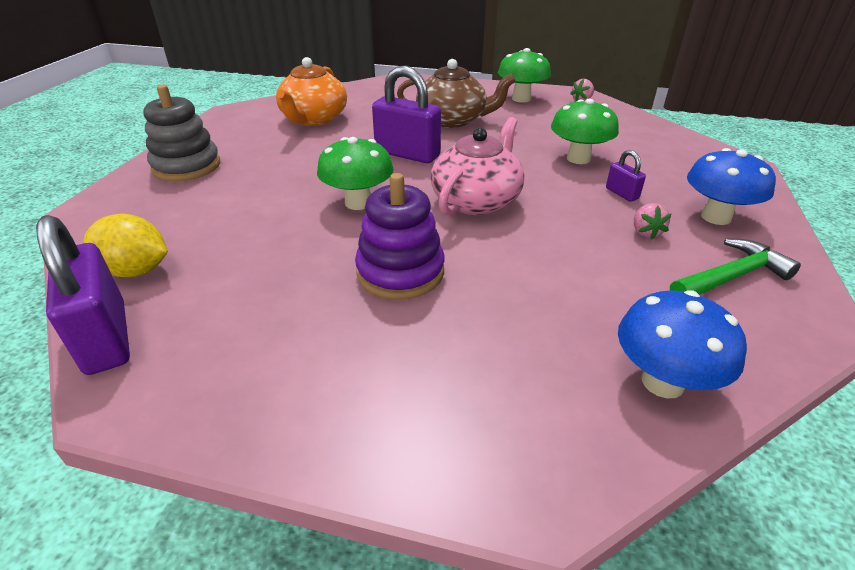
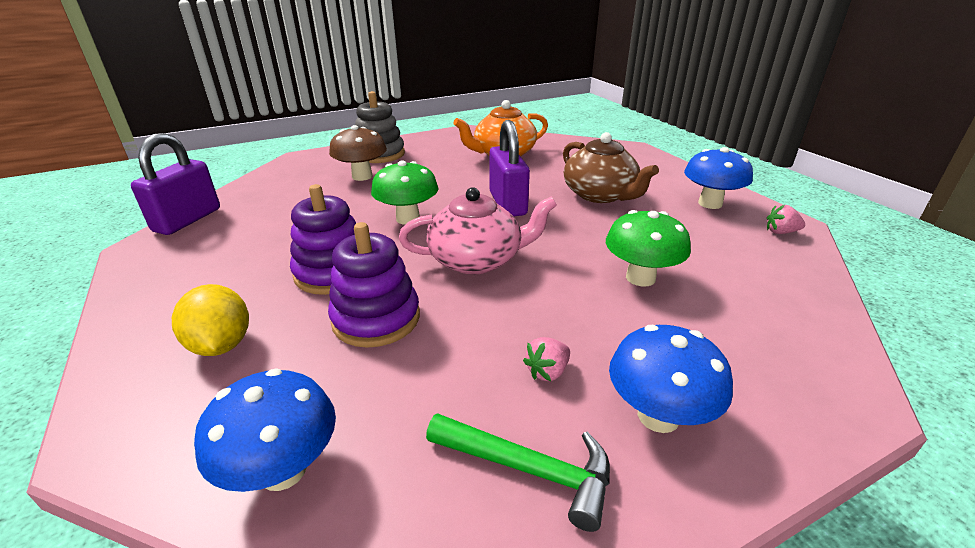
camera: 50 degrees right, 5 degrees down
yellow lemon [83,214,168,277] -> yellow lemon moved to [172,284,249,356]
green mushroom [498,48,551,103] -> blue mushroom [684,147,753,209]
purple padlock [606,150,646,202] -> none
none -> purple stacking toy [328,222,420,348]
none -> brown mushroom [329,125,387,181]

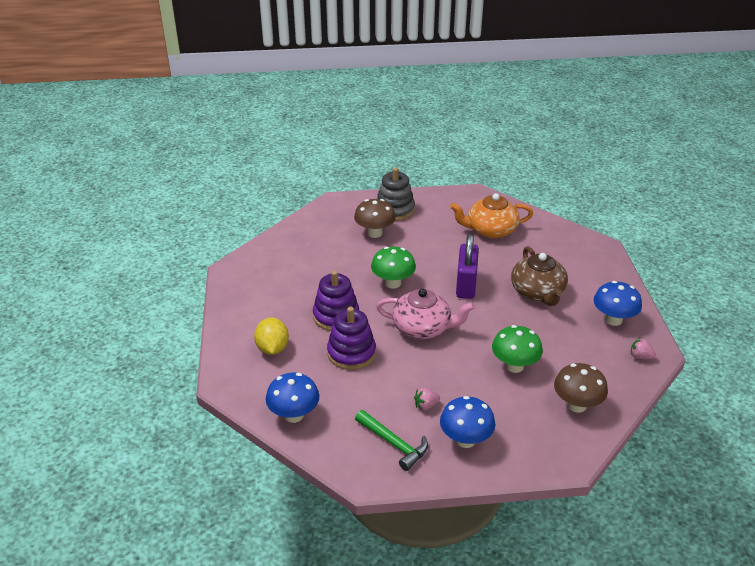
camera: 20 degrees right, 5 degrees up
purple padlock [131,133,220,235] -> none
none -> brown mushroom [554,363,608,413]

